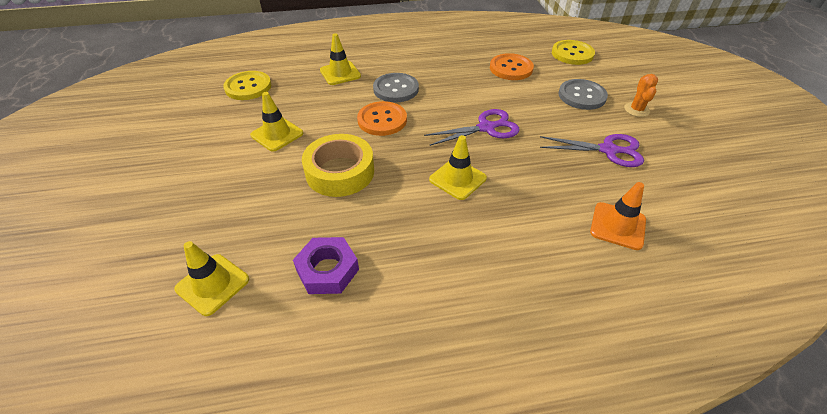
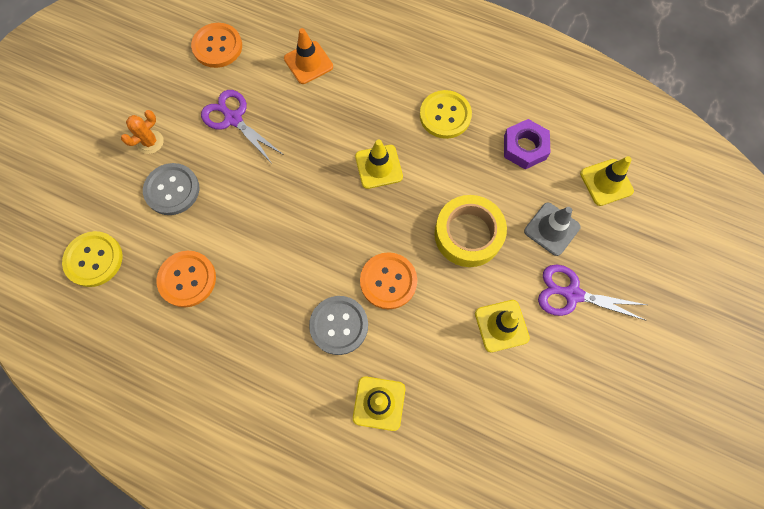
camera: 145 degrees left, 25 degrees up
yellow button [223,71,271,100] -> yellow button moved to [420,90,472,139]
purple scissors [424,109,520,146] -> purple scissors moved to [538,265,647,321]
none -> orange button [191,23,242,68]
none -> grey traffic cone [524,203,580,256]

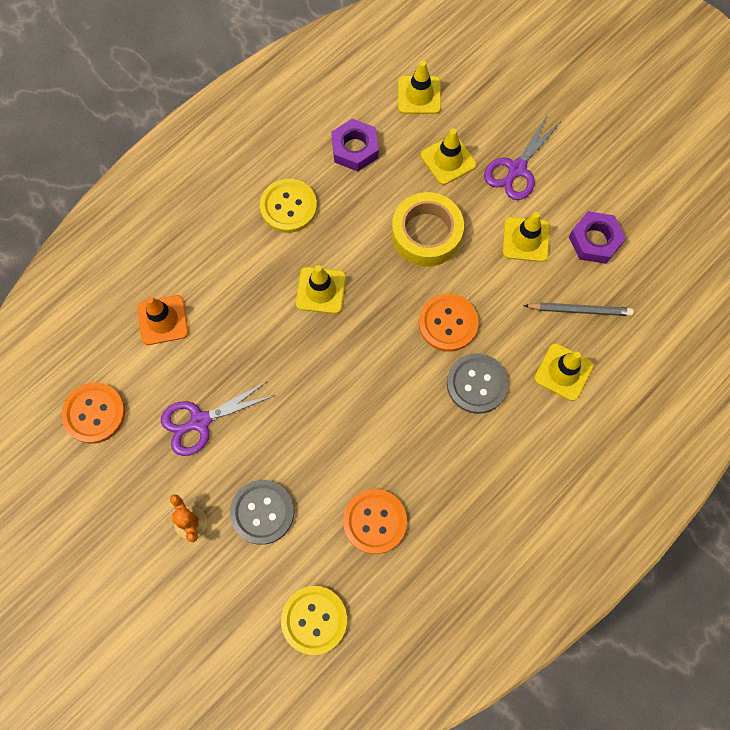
camera: 70 degrees left, 0 degrees up
grey traffic cone [524,203,580,256] -> yellow traffic cone [421,128,476,185]
none -> grey pencil [523,302,634,316]
none -> purple nut [569,211,626,264]

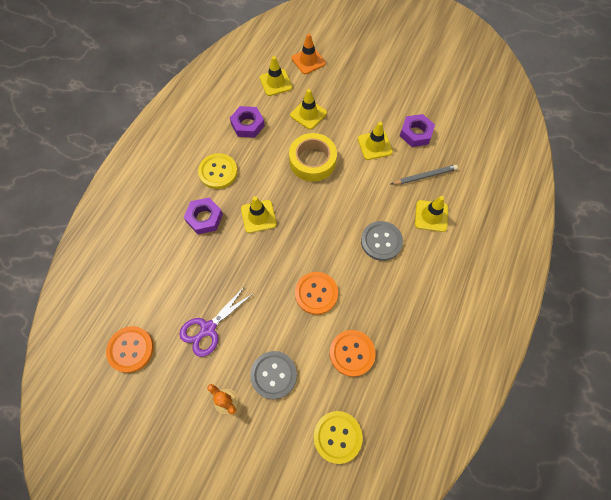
camera: 20 degrees left, 5 degrees down
orange traffic cone [137,295,189,345] -> orange traffic cone moved to [292,33,326,74]
orange button [419,294,479,352] -> orange button moved to [295,272,338,315]
purple scissors [484,115,561,200] -> none
none -> purple nut [184,197,223,234]

